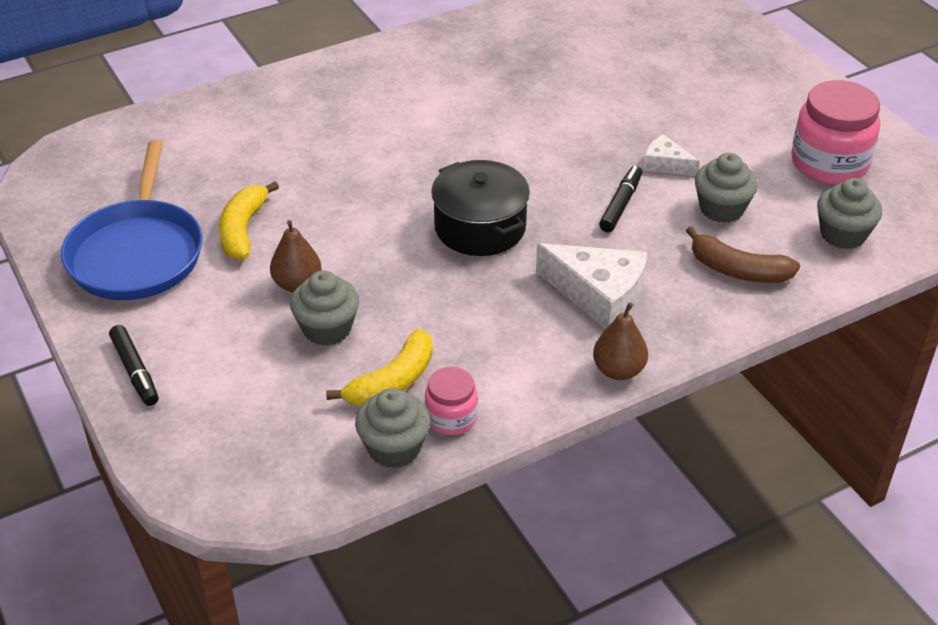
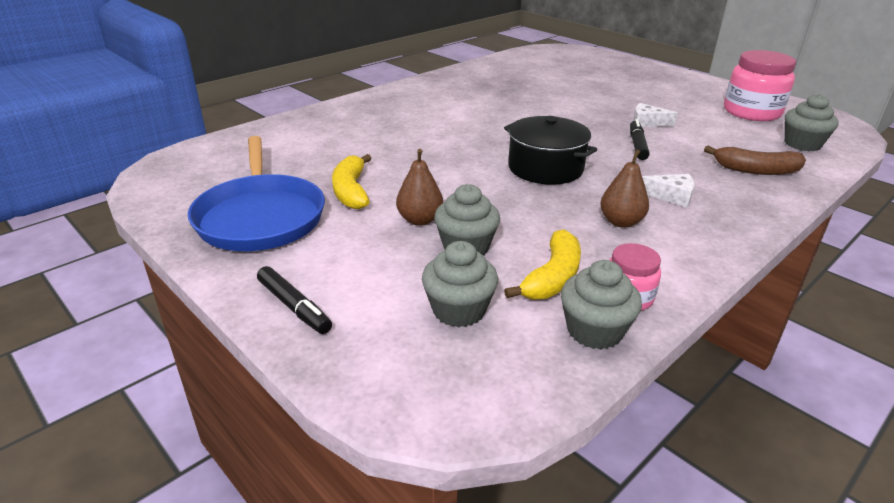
camera: 15 degrees left, 10 degrees down
white cheese [536,243,647,329] -> white cheese [642,174,694,207], size x0.55
brown pear [593,302,648,380] -> brown pear moved to [600,149,649,228]
grey cupcake [695,153,758,223] -> grey cupcake moved to [422,241,498,327]

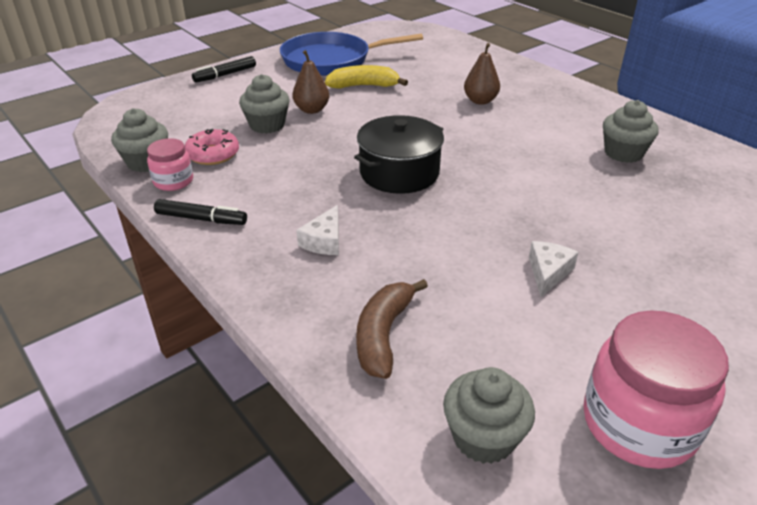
camera: 95 degrees right, 5 degrees up
grey cupcake [422,241,498,327] -> grey cupcake moved to [603,100,659,163]
yellow banana [504,229,581,299] -> pink donut [185,129,239,165]
brown pear [600,149,649,228] -> brown pear moved to [464,43,500,105]
black marker [630,119,650,160] -> black marker moved to [154,199,247,225]

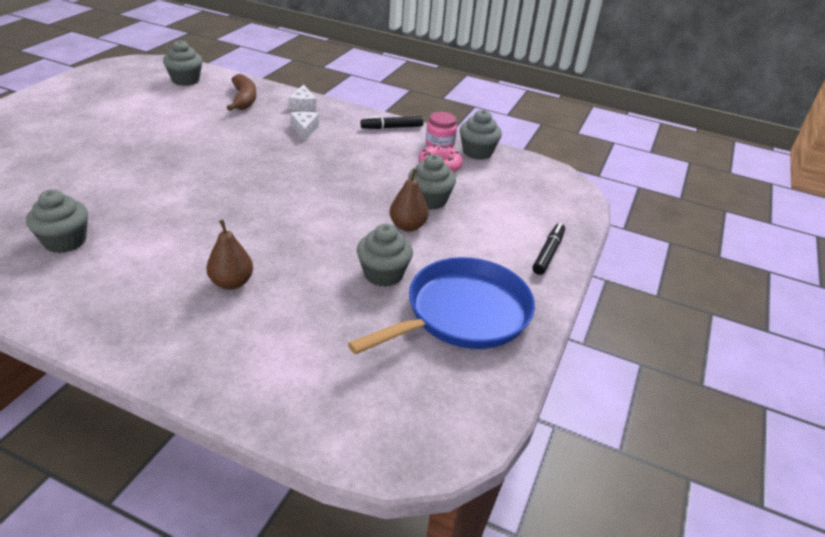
camera: 150 degrees right, 0 degrees up
yellow banana [325,65,408,89] -> grey cupcake [357,224,413,287]
black pot [354,115,444,194] -> none
white cheese [529,241,579,297] -> white cheese moved to [288,84,316,111]
pink jar [583,310,729,469] -> none

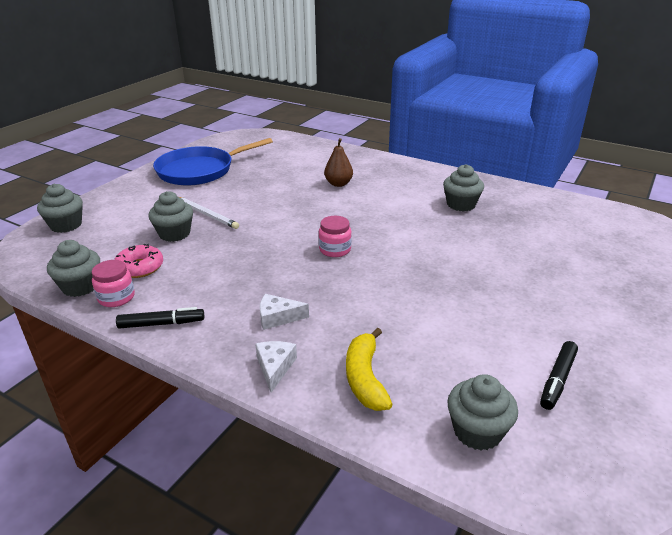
camera: 170 degrees left, 5 degrees down
brown banana [227,74,256,111] -> yellow banana [346,328,393,411]
white cheese [290,112,319,141] -> white cheese turned 90 degrees clockwise [260,294,309,330]
grey cupcake [357,224,413,287] -> grey cupcake moved to [37,184,83,233]
brown pear [389,169,429,232] -> white pencil [180,197,239,229]
black marker [532,223,565,275] -> black marker moved to [540,341,578,410]
none -> pink jar [319,216,352,257]

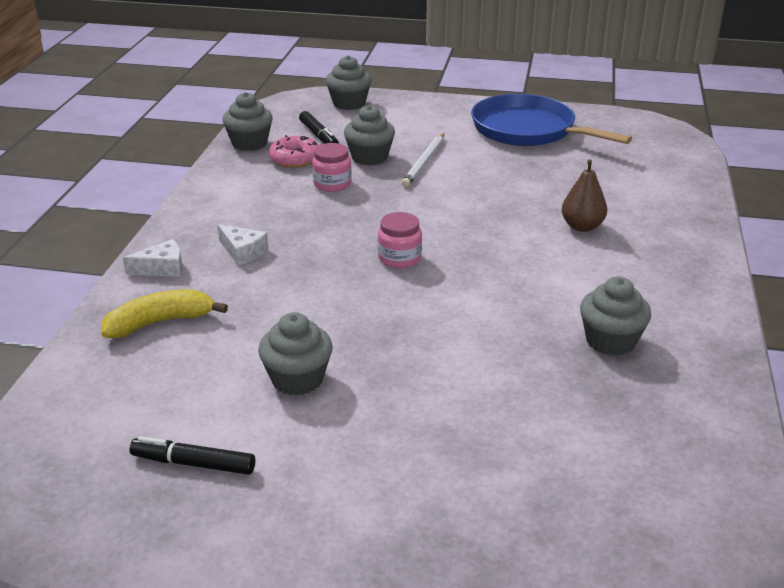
camera: 70 degrees right, 0 degrees up
pink jar [92,260,135,307] -> pink jar moved to [312,143,352,192]
black marker [116,307,204,329] -> black marker moved to [299,111,339,144]
white cheese [260,294,309,330] -> white cheese turned 150 degrees clockwise [217,224,269,266]
grey cupcake [447,374,518,451] -> grey cupcake moved to [258,312,332,396]

